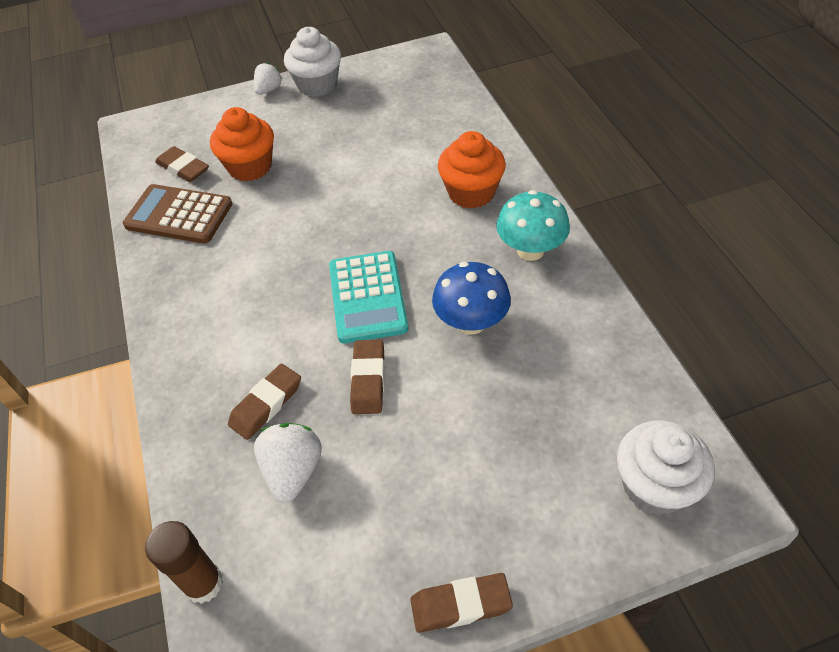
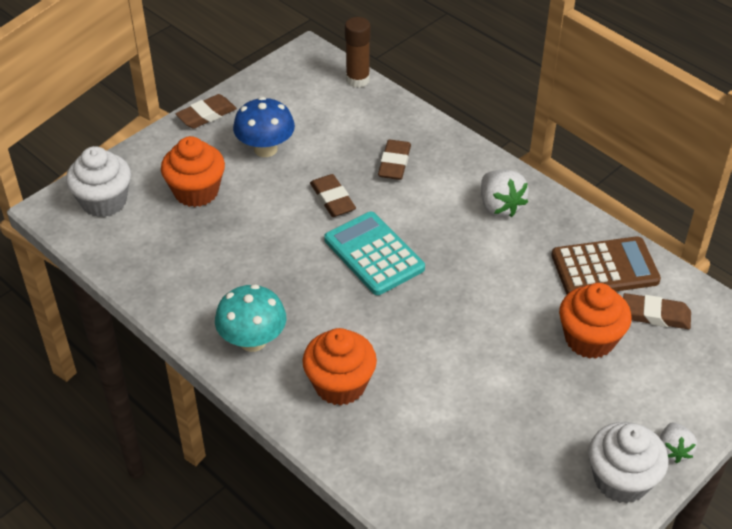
camera: 150 degrees right, 5 degrees down
white strawberry [254,423,322,503] -> white strawberry moved to [481,170,529,217]
blue mushroom [432,262,511,335] -> blue mushroom moved to [233,97,295,157]
none -> orange cupcake [161,136,225,207]

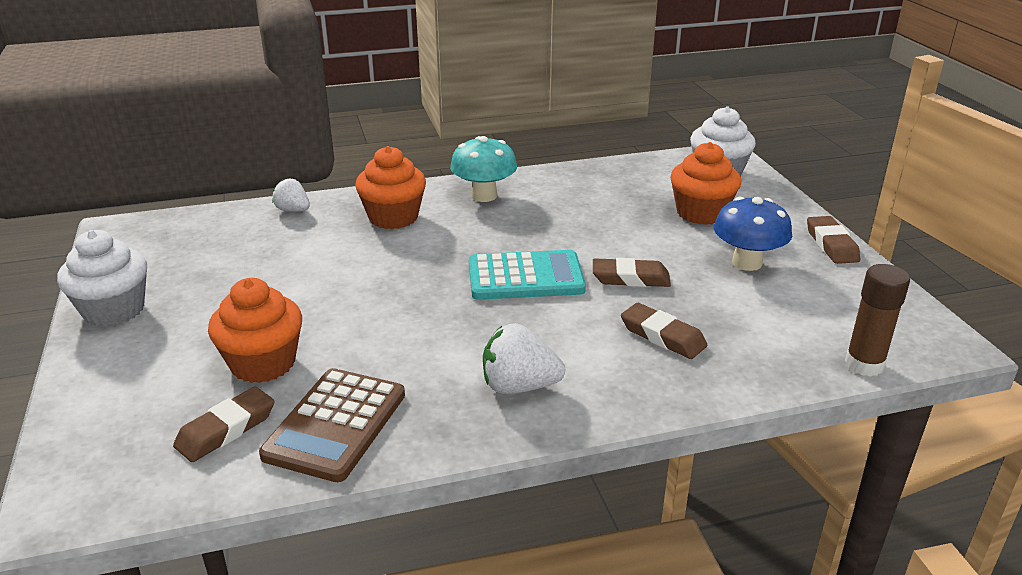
camera: 120 degrees right, 15 degrees down
white strawberry [660,422,697,463] -> white strawberry moved to [272,179,310,212]

